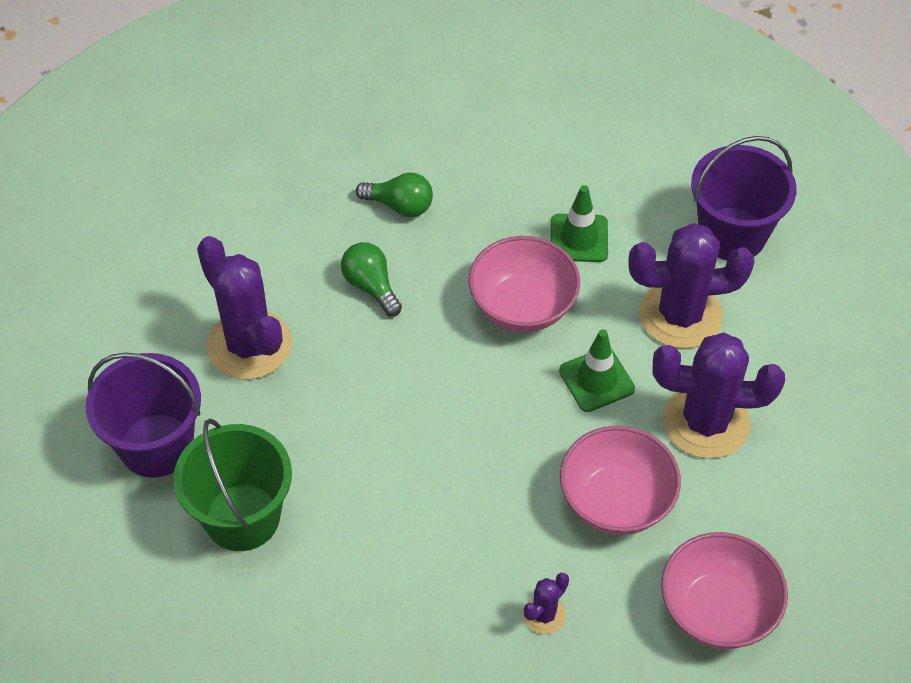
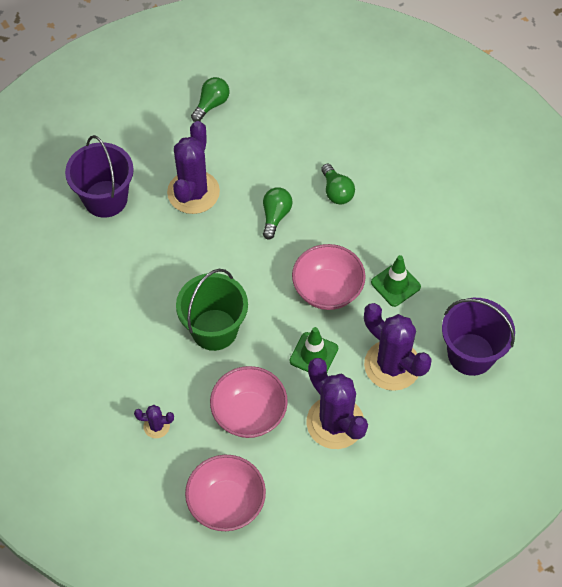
camera: 50 degrees right, 5 degrees up
green bucket [173,419,292,551] -> green bucket moved to [176,269,248,351]
none -> green light bulb [191,77,229,122]

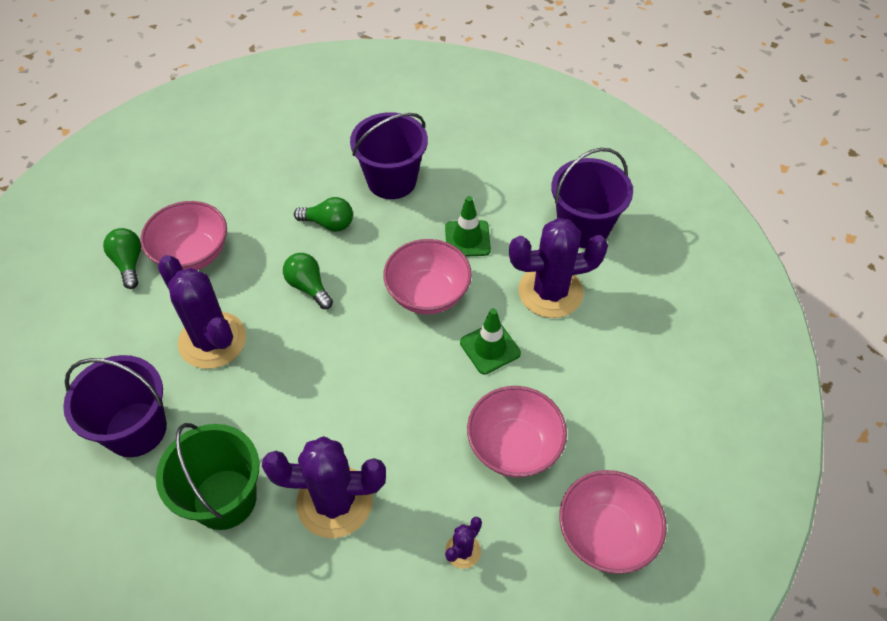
camera: 55 degrees left, 5 degrees down
green bucket [176,269,248,351] -> green bucket moved to [156,423,260,530]
purple cactus [306,358,368,449] -> purple cactus moved to [262,436,386,538]
none -> pink bowl [141,201,227,270]
none -> purple bucket [350,112,428,199]

